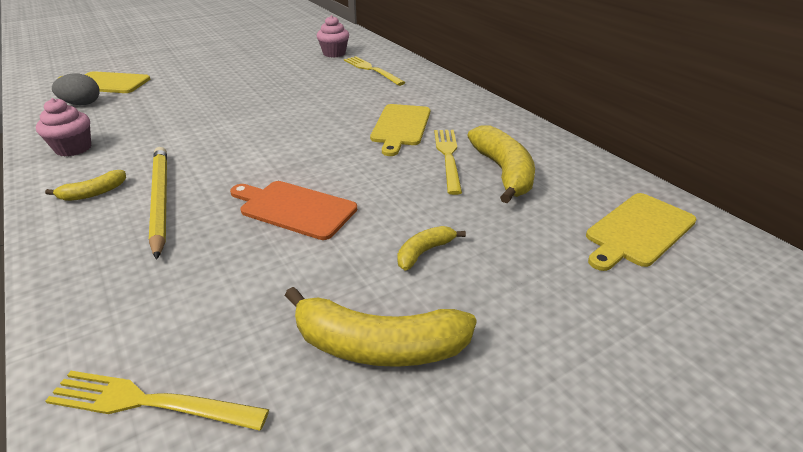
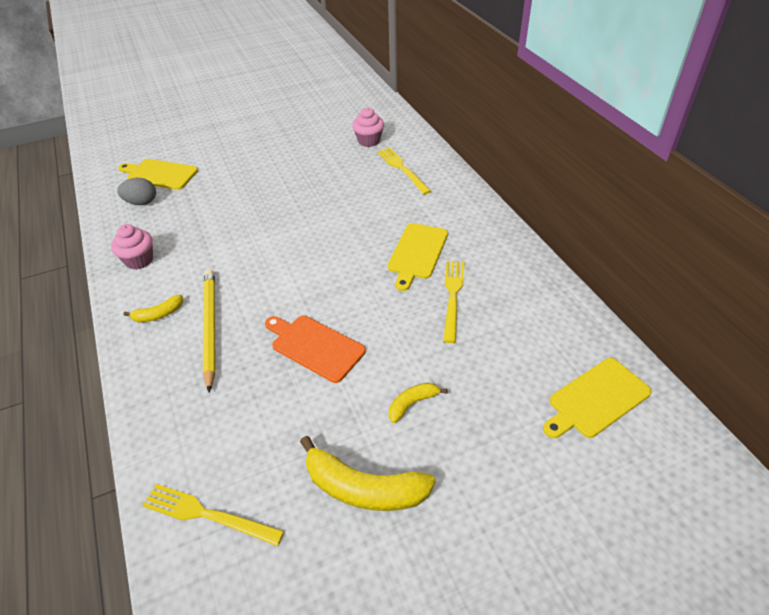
camera: 10 degrees right, 10 degrees up
yellow banana [467,125,535,203] -> none

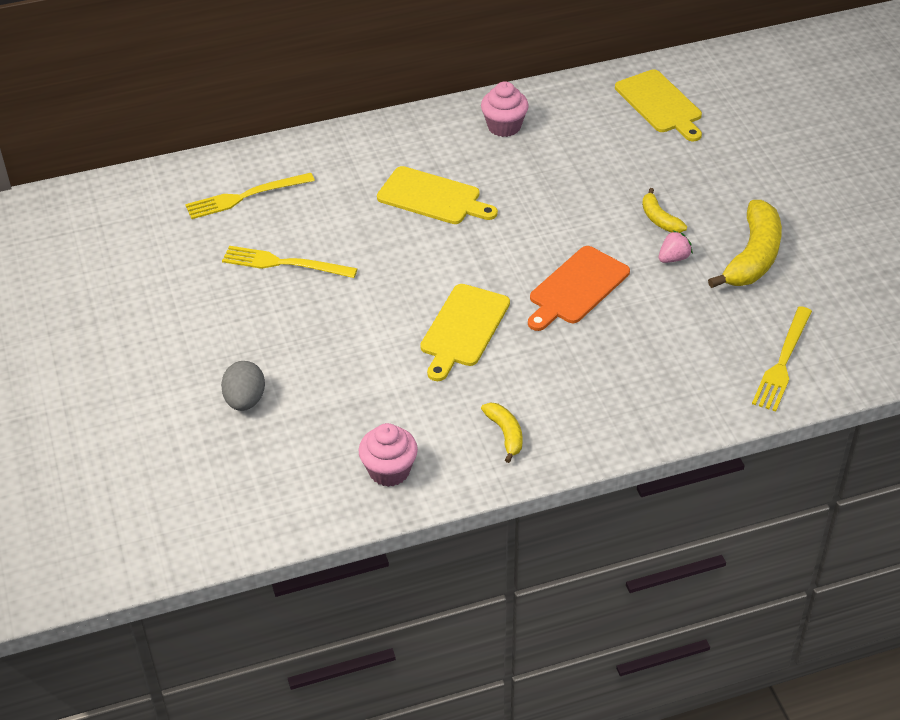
camera: 85 degrees left, 0 degrees up
grey egg [117,178,156,205] -> grey egg moved to [221,361,265,411]
yellow cutting board [118,159,198,190] -> yellow cutting board moved to [420,284,510,381]
yellow pencil [203,269,215,392] -> none
pink cupcake [352,107,384,147] -> pink cupcake moved to [481,81,529,137]
yellow fork [443,261,465,343] -> yellow fork moved to [222,246,358,278]
none -> pink strawberry [659,230,693,263]

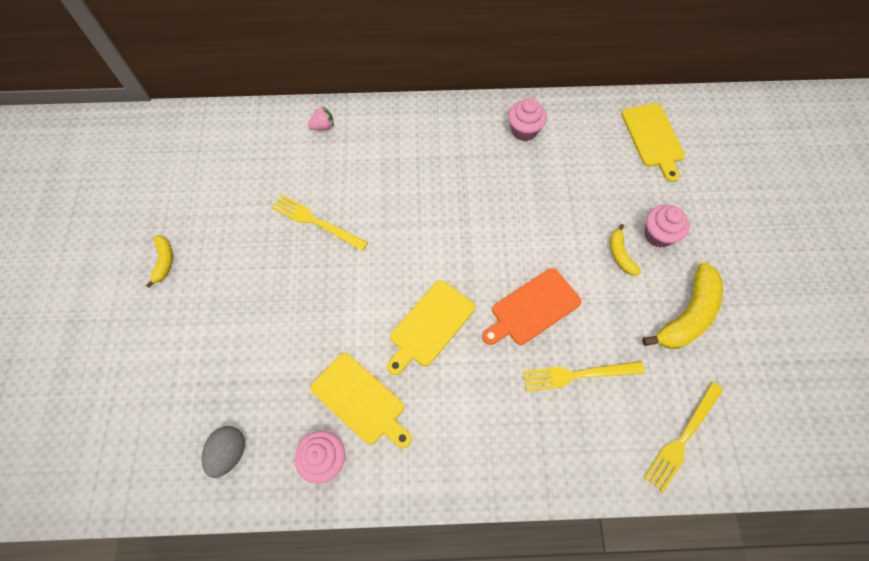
camera: 15 degrees right, 20 degrees up
yellow fork [185,173,315,219] -> yellow fork moved to [523,361,645,391]
grey egg [221,361,265,411] -> grey egg moved to [202,426,245,478]
yellow cutting board [377,166,498,224] -> yellow cutting board moved to [310,353,412,448]
yellow banana [481,402,523,463] -> yellow banana moved to [146,235,173,288]
pink strawberry [659,230,693,263] -> pink strawberry moved to [308,106,334,130]
none -> pink cupcake [644,205,690,247]

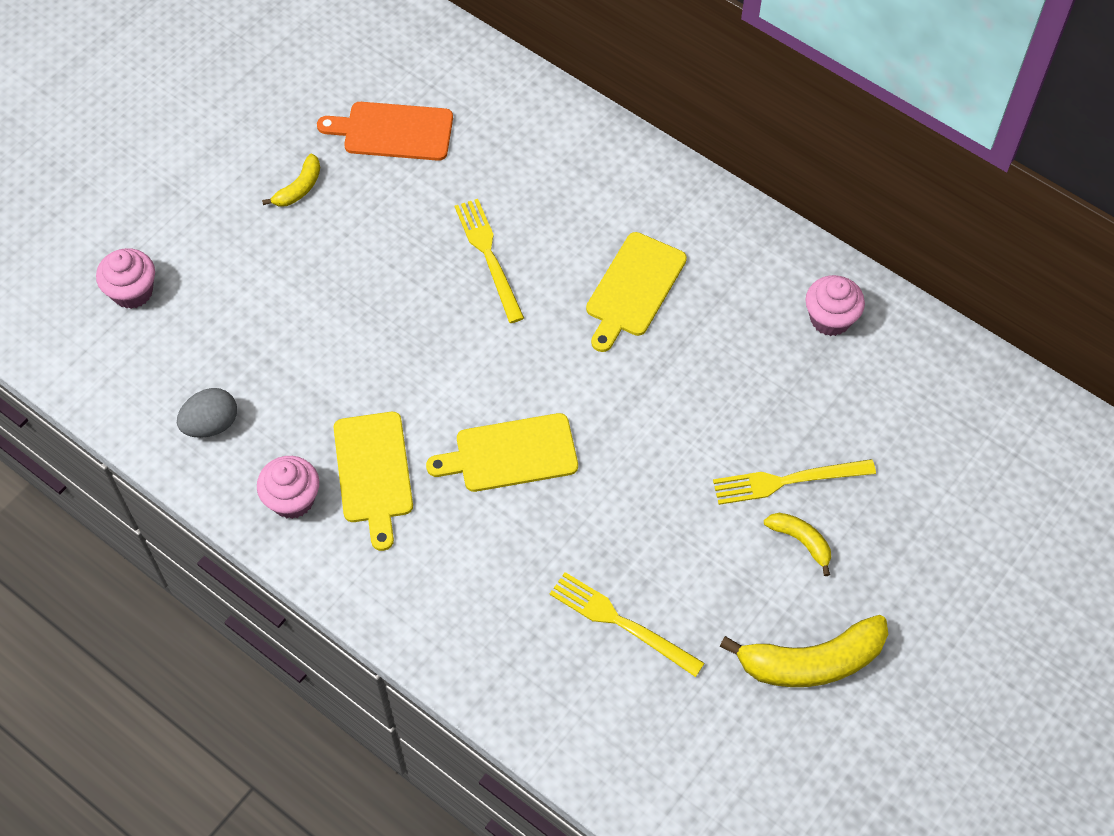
camera: 40 degrees right, 5 degrees down
pink strawberry [308,106,334,130] -> none
orange cutting board [482,268,581,345] -> orange cutting board moved to [317,102,453,161]
yellow banana [610,224,641,275] -> yellow banana turned 105 degrees clockwise [764,513,831,576]
yellow cutting board [622,103,685,182] -> yellow cutting board moved to [586,232,687,352]
pink cupcake [644,205,690,247] -> pink cupcake moved to [96,248,155,309]
yellow fork [644,382,723,492] -> yellow fork moved to [713,459,876,505]

